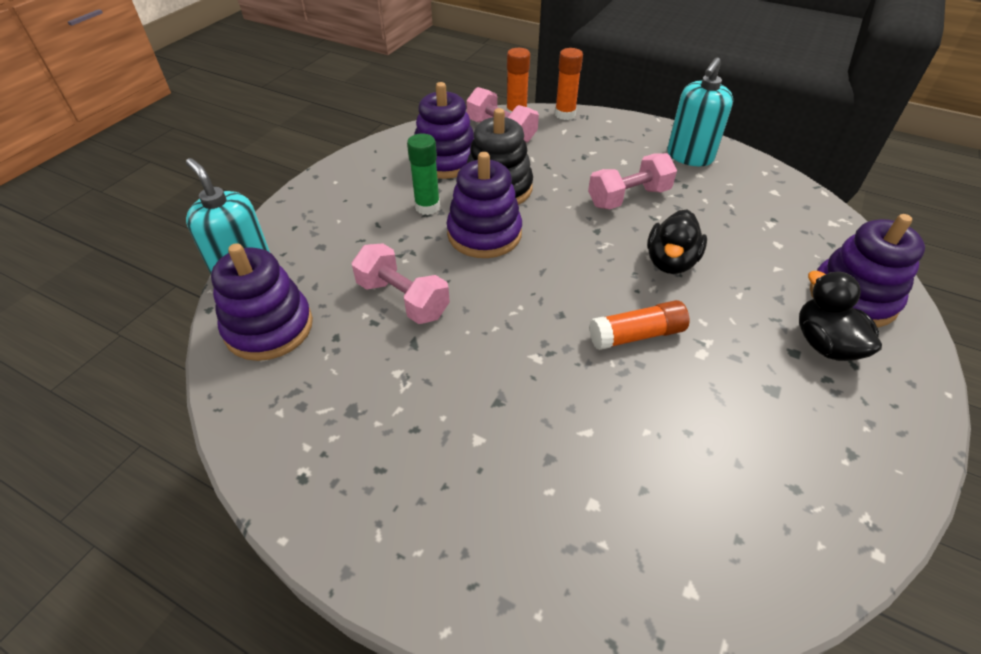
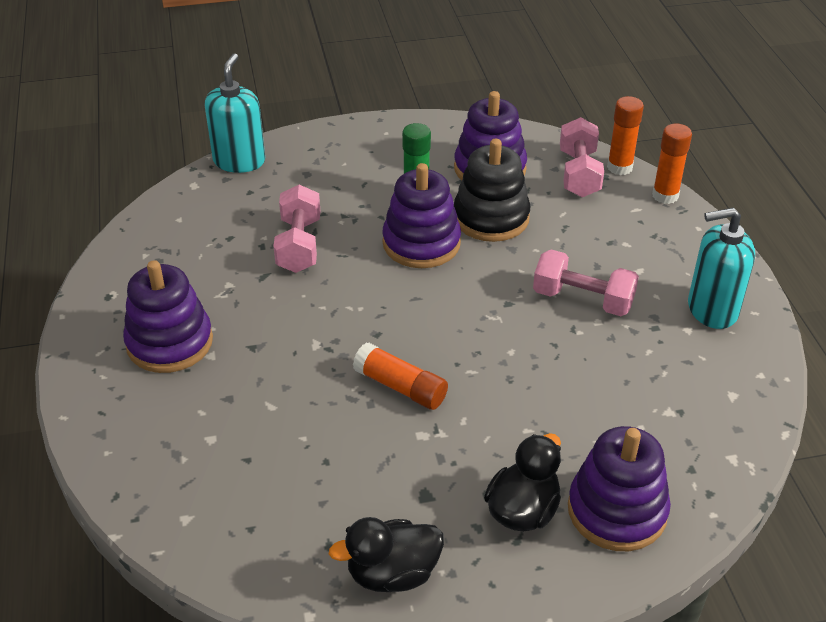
camera: 50 degrees right, 5 degrees down
purple stacking toy [211,243,313,361] -> purple stacking toy moved to [123,260,213,373]
black duck [647,209,707,274] -> black duck moved to [329,517,444,592]

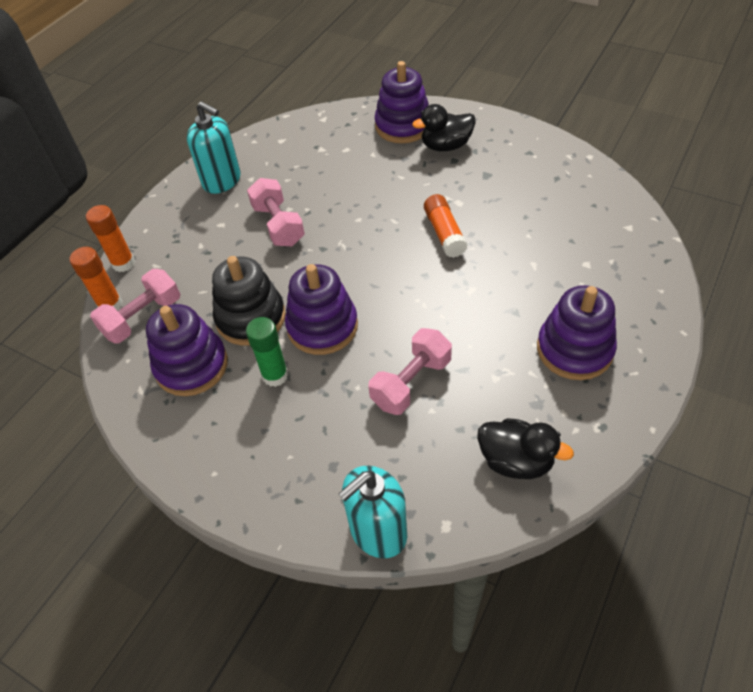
camera: 135 degrees left, 10 degrees up
black duck [329,517,444,592] -> black duck moved to [477,418,574,479]

